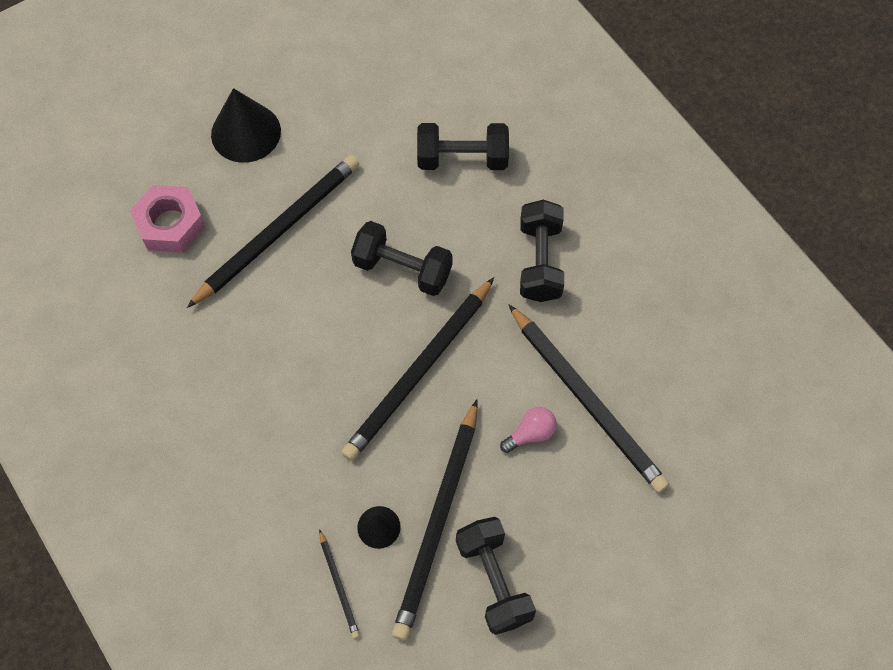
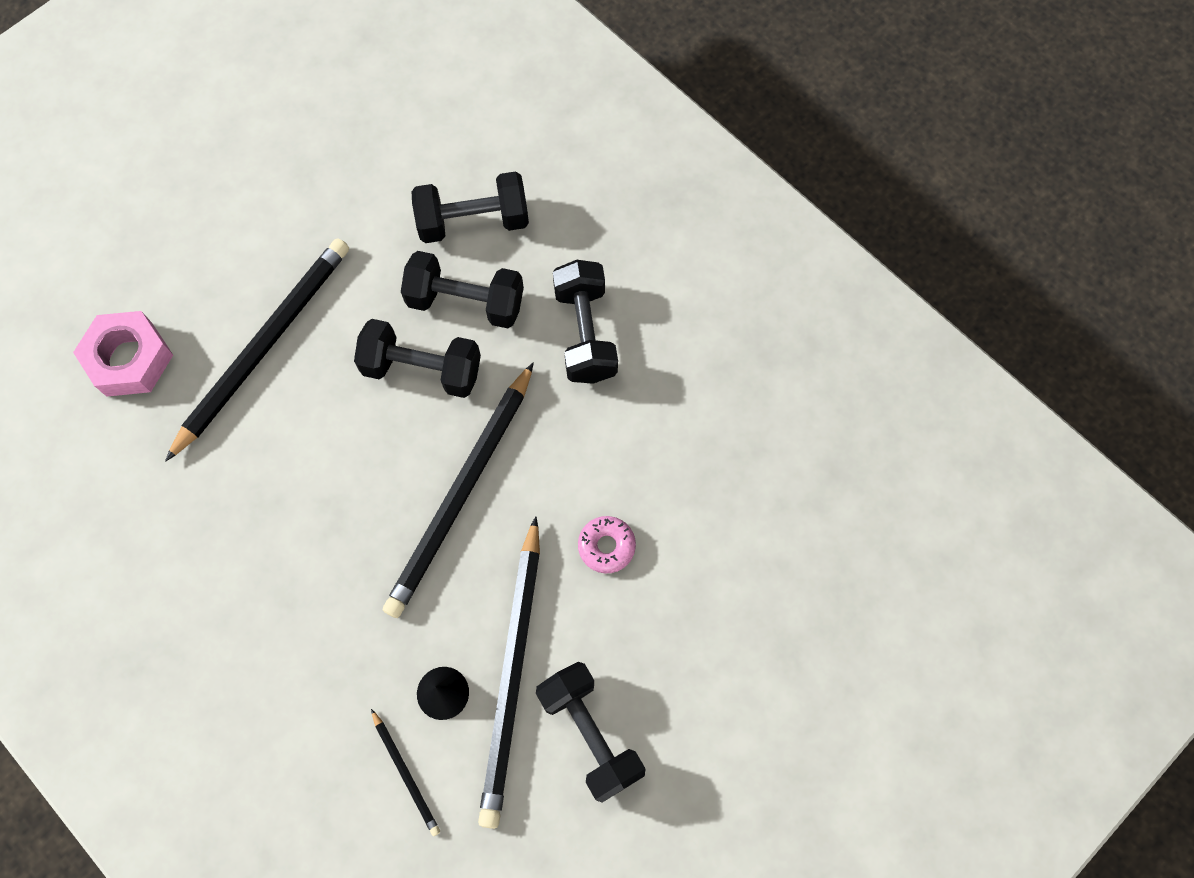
camera: 10 degrees left, 5 degrees up
black cone [211,88,281,163] -> none
pink light bulb [500,407,557,453] -> pink donut [578,516,636,573]
black pencil [508,304,669,493] -> none
none -> black dumbbell [401,251,524,328]

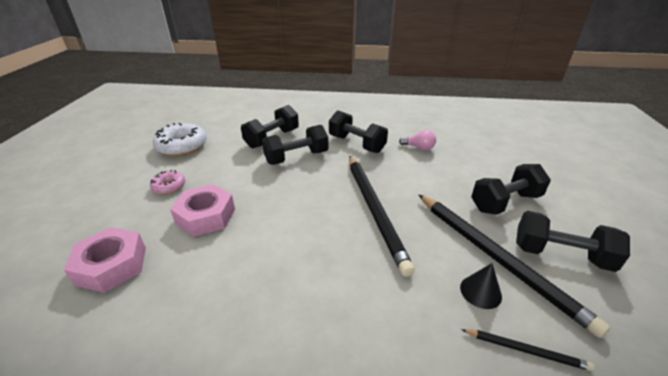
camera: 40 degrees left, 35 degrees down
black pencil [165,238,349,461] -> pink nut [170,184,235,237]
black dumbbell [354,319,481,398] -> black dumbbell moved to [471,164,551,215]
pink donut [578,516,636,573] -> pink donut moved to [150,170,185,194]
none -> white donut [153,123,207,156]
none -> pink light bulb [399,130,436,151]

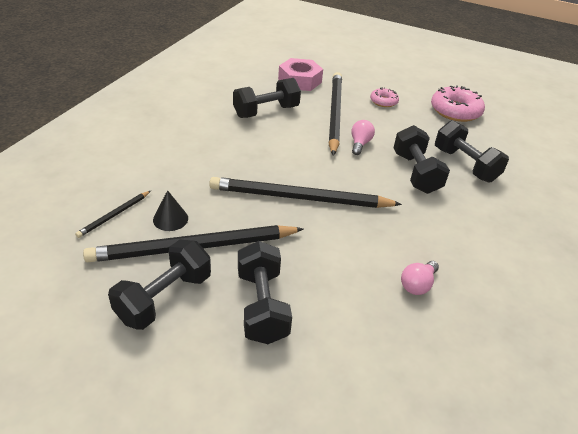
camera: 105 degrees right, 5 degrees up
white donut [153,123,207,156] -> pink donut [431,85,485,122]
pink nut [170,184,235,237] -> black pencil [329,72,342,156]
black dumbbell [329,110,388,153] -> black dumbbell moved to [233,78,301,118]
none -> pink light bulb [351,120,375,155]

